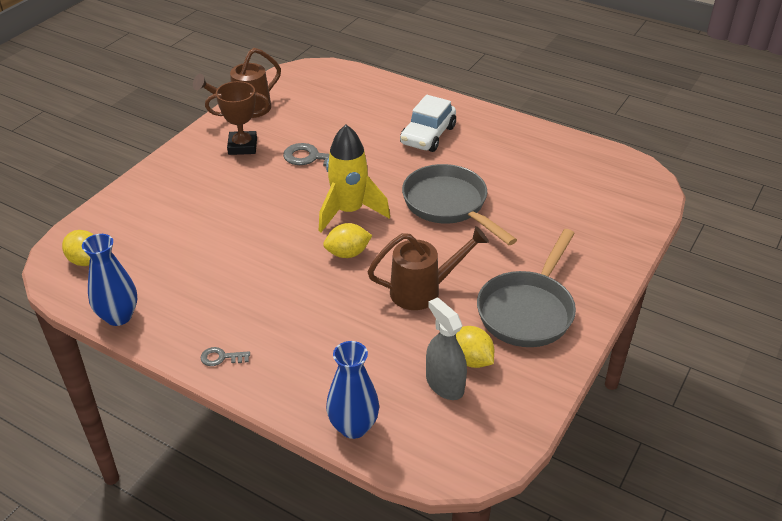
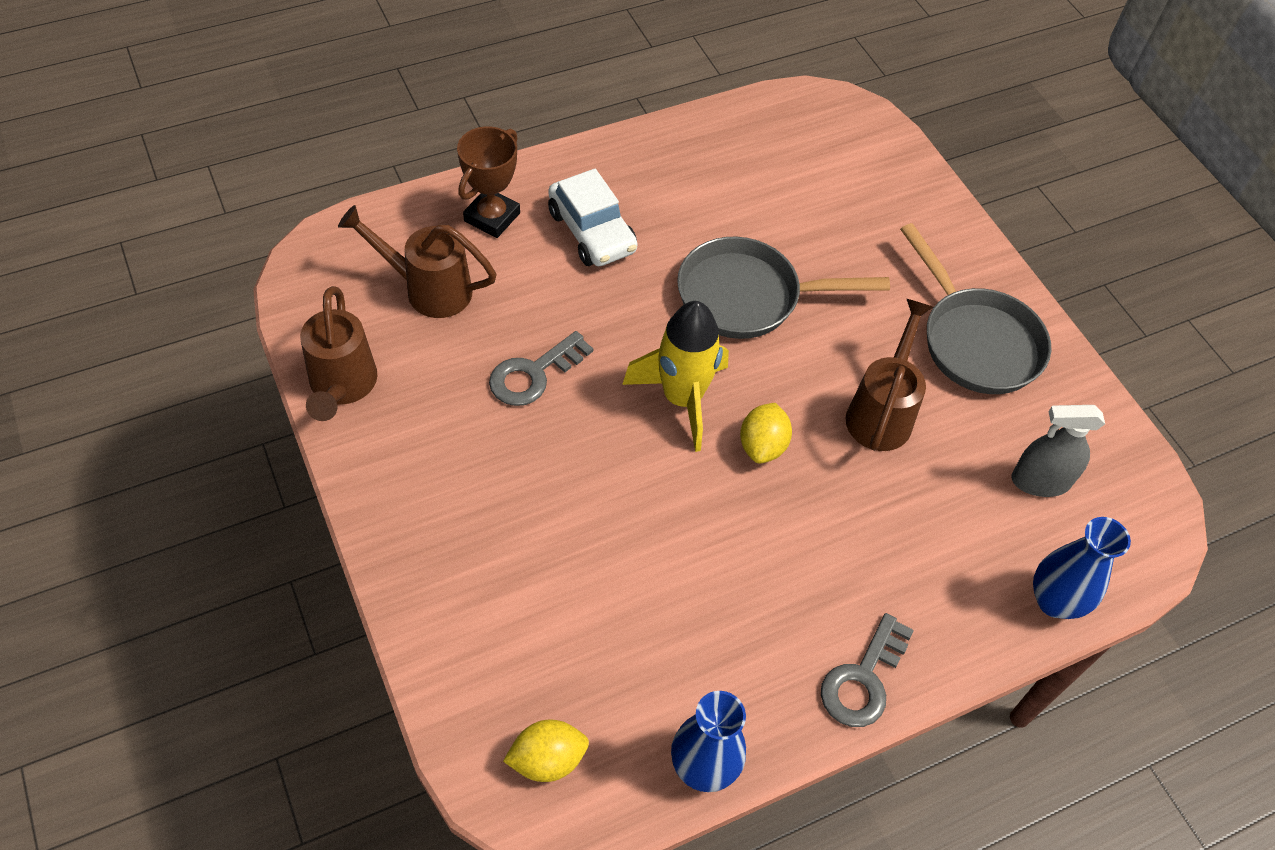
camera: 60 degrees left, 15 degrees up
grey key [200,347,250,366] -> grey key [821,613,914,727], size x1.83
brown trophy [205,81,269,155] -> brown trophy moved to [457,126,520,238]
yellow lemon [456,326,494,368] -> none
none -> brown watering can [338,205,497,318]

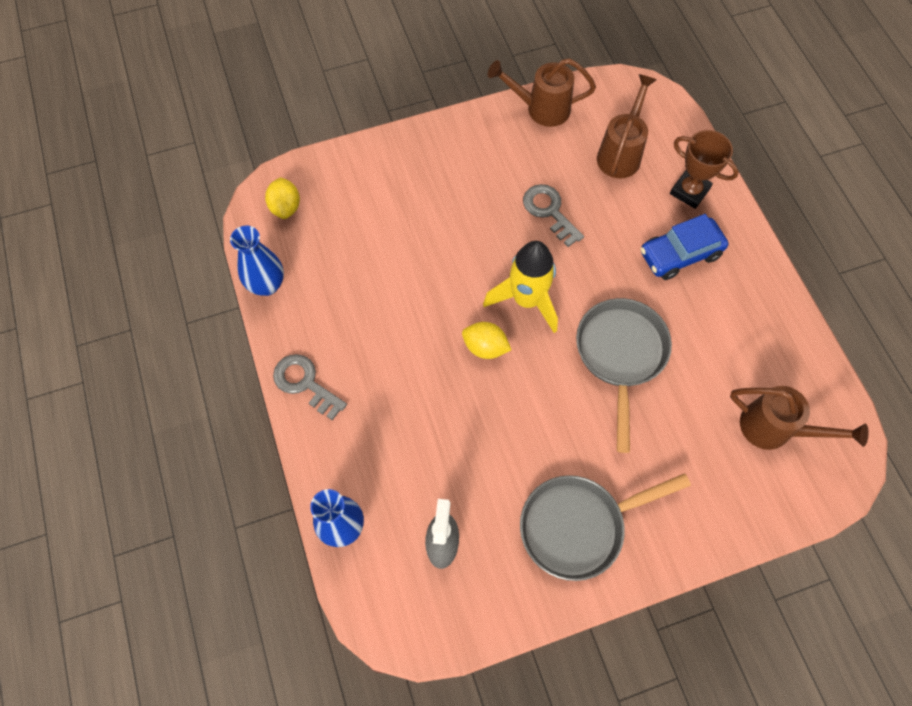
camera: 100 degrees right, 10 degrees up
white car [548,169,638,266] -> blue car [641,214,728,280]
brown watering can [846,299,933,451] -> brown watering can moved to [730,386,869,450]

